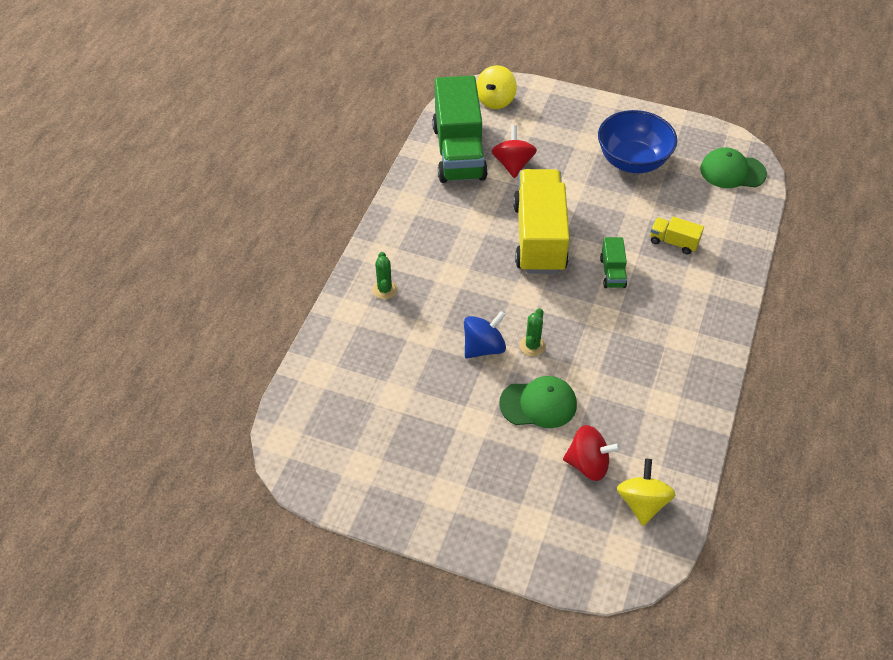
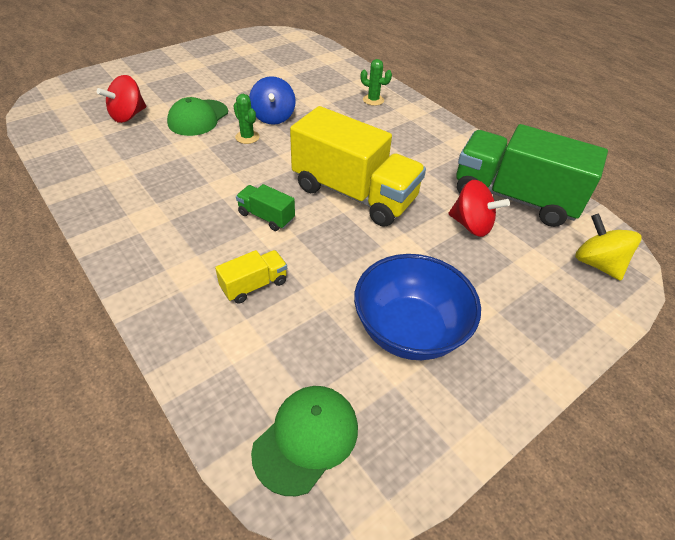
camera: 120 degrees right, 5 degrees down
yellow spinning top [617,459,676,526] -> none

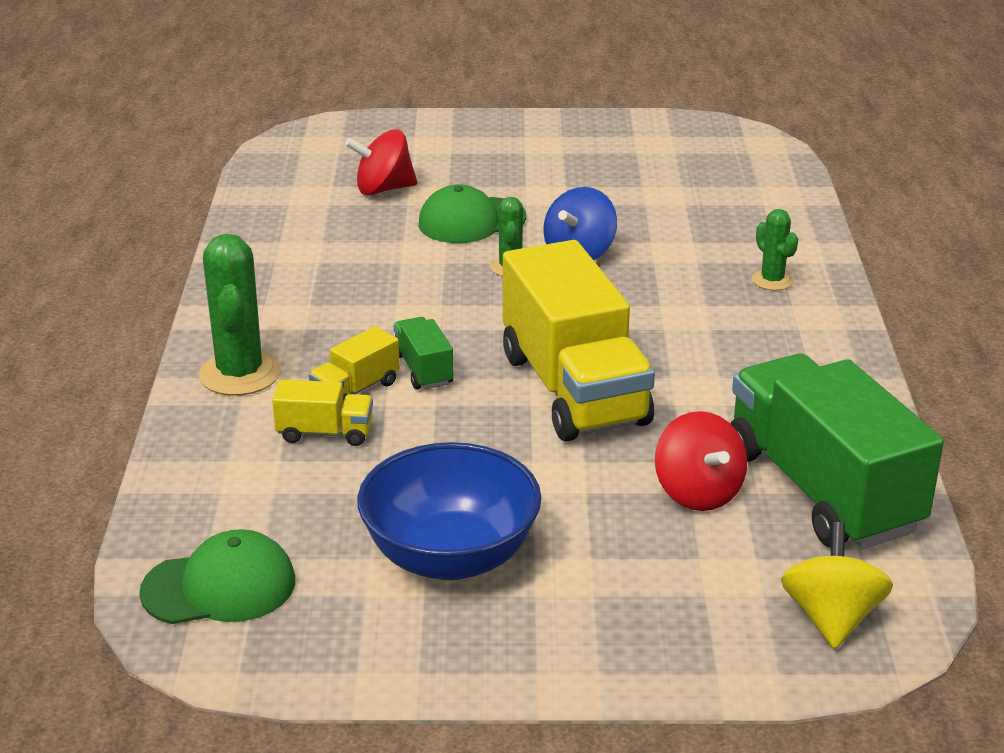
camera: 40 degrees right, 15 degrees down
none -> green cactus [199,234,281,396]
none -> yellow truck [309,326,400,401]

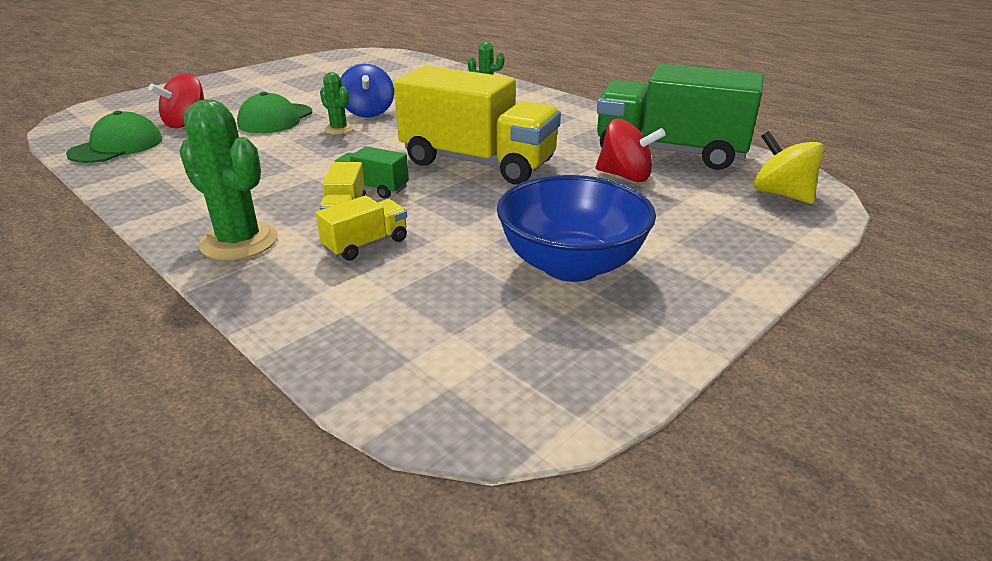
camera: 45 degrees left, 0 degrees up
green cap [139,529,295,624] -> green cap moved to [66,111,162,163]

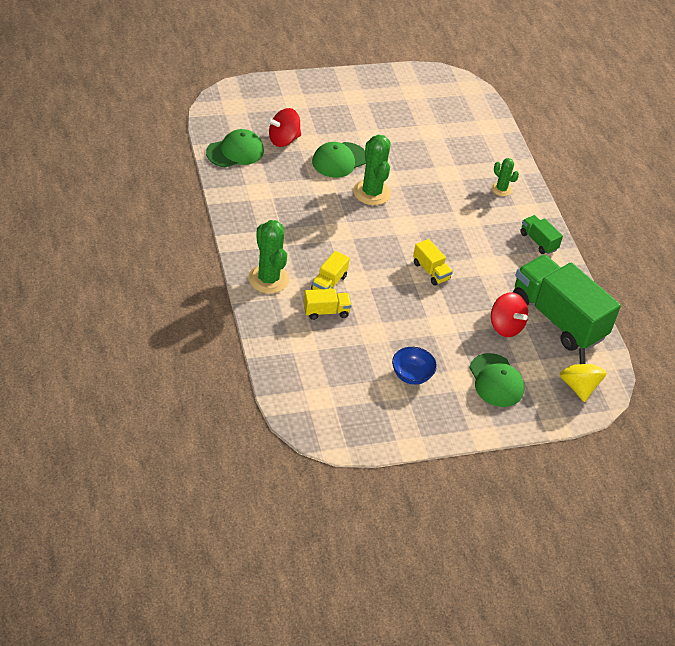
camera: 25 degrees right, 15 degrees up
green cactus [320,72,354,135] -> green cactus [353,134,391,205], size x1.80
green truck [334,146,409,199] -> green truck moved to [520,215,563,254]
blue spinning top [341,64,394,118] -> none
yellow truck [394,66,561,184] -> yellow truck [413,239,453,286], size x0.44
blue bowl [497,175,656,282] -> blue bowl [392,347,437,385], size x0.55
none -> green cap [469,353,524,407]

